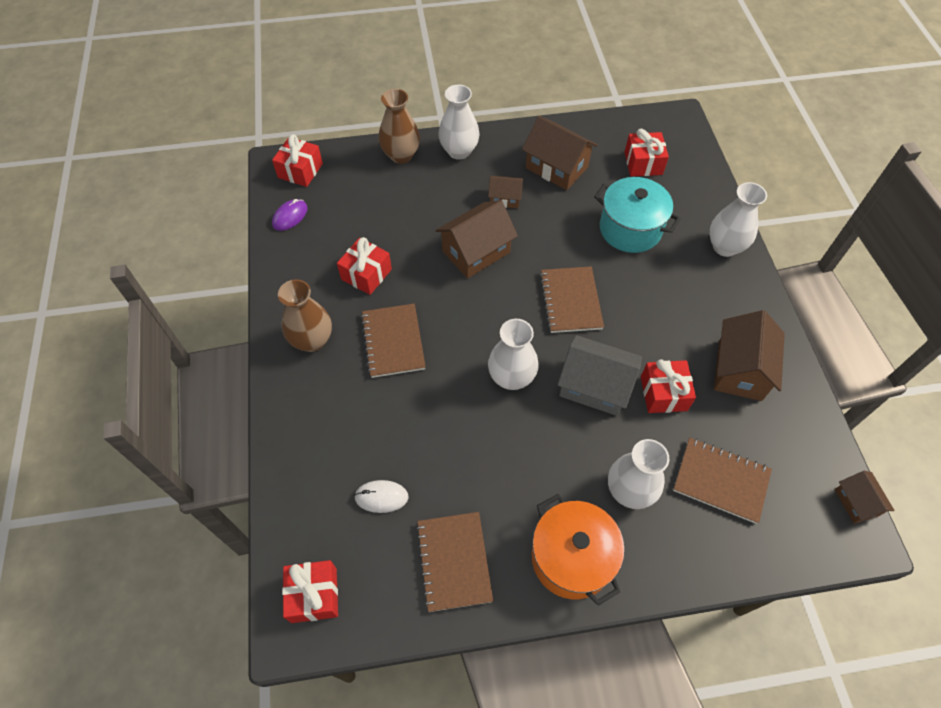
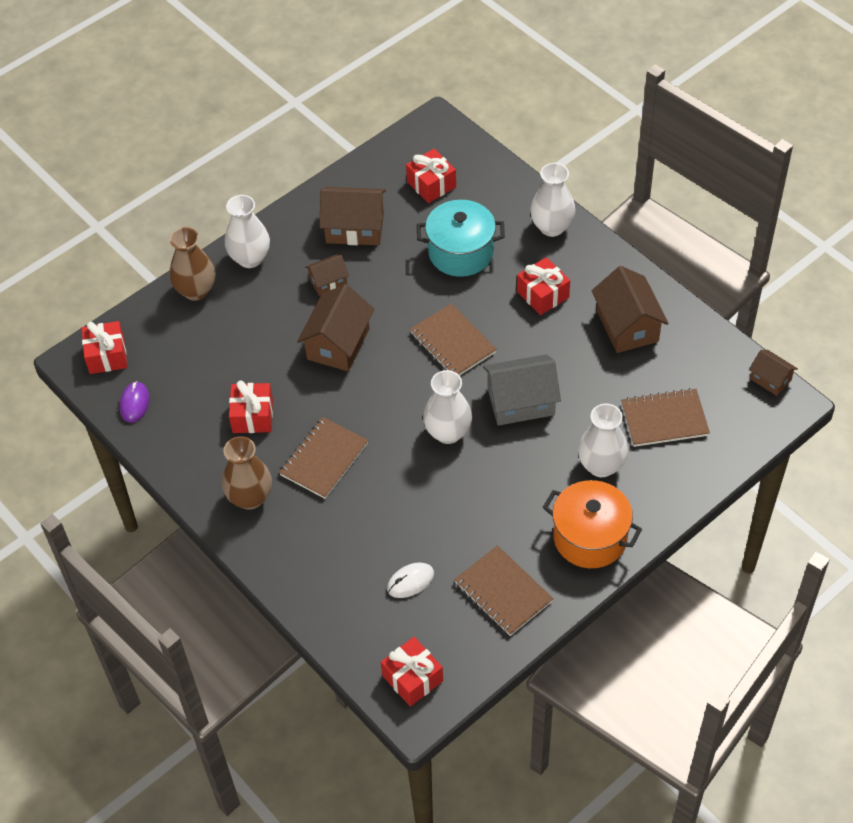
camera: 30 degrees left, 5 degrees down
brown notebook [361,304,426,378] -> brown notebook turned 75 degrees clockwise [279,417,368,499]
red gift [641,359,696,413] -> red gift moved to [517,257,570,315]

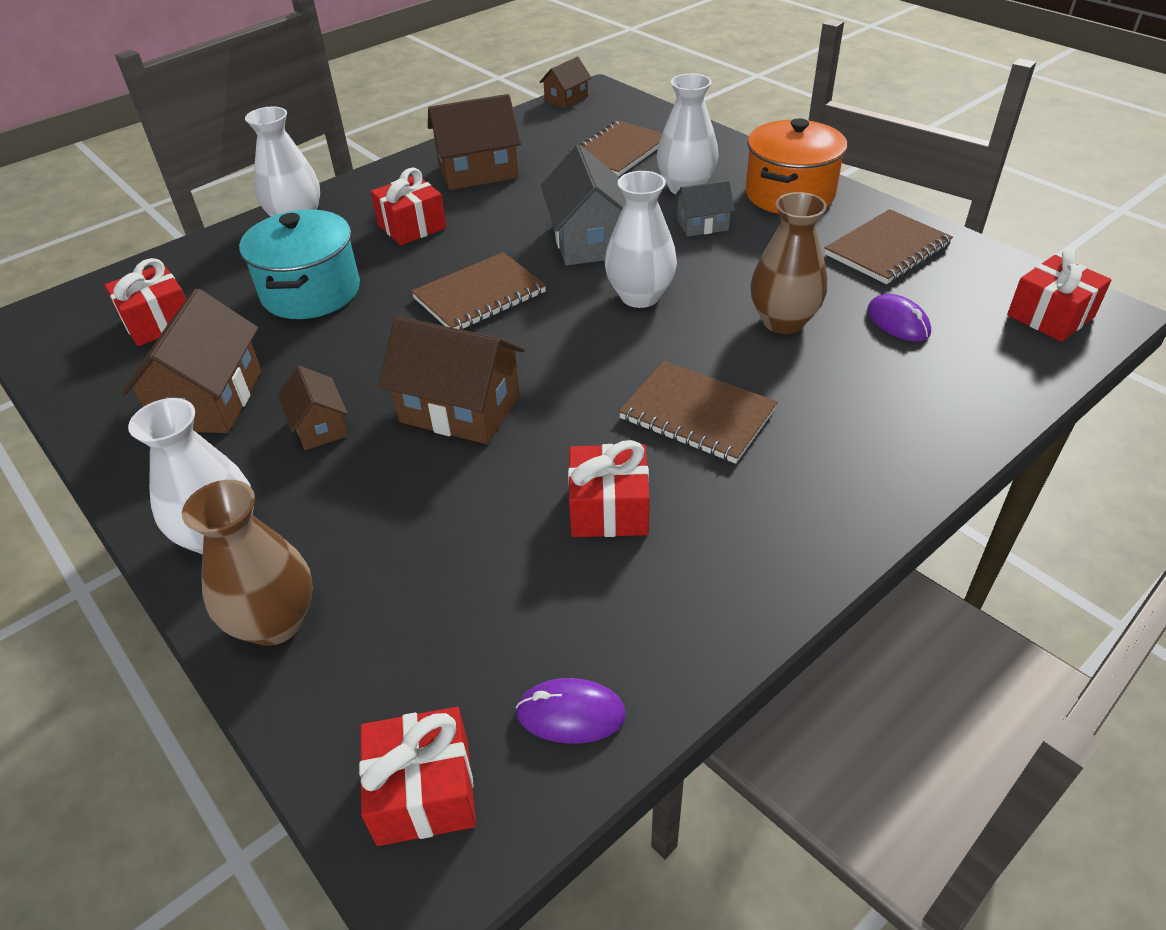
camera: 90 degrees left, 10 degrees down
brown vase [222,436,272,510] -> brown vase moved to [751,192,827,334]
white mouse [387,563,434,598] -> purple mouse [867,294,931,341]
brown notebook [621,388,710,447] -> brown notebook turned 45 degrees clockwise [566,120,662,177]
none -> grey house [674,180,735,237]

